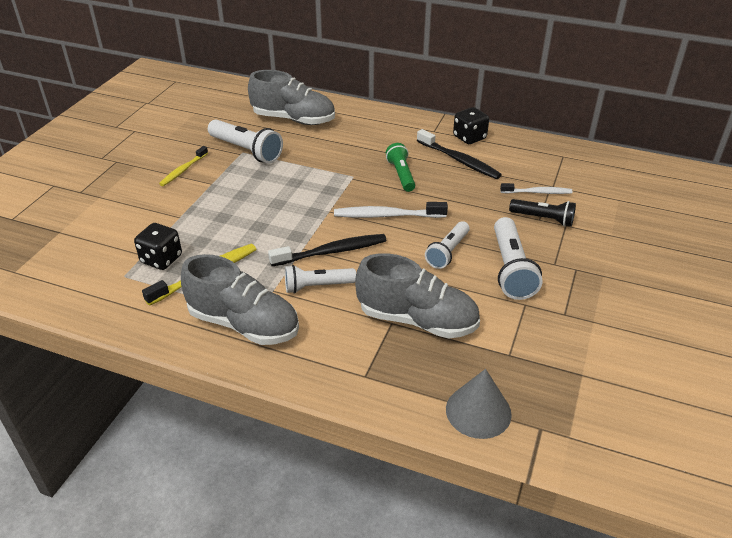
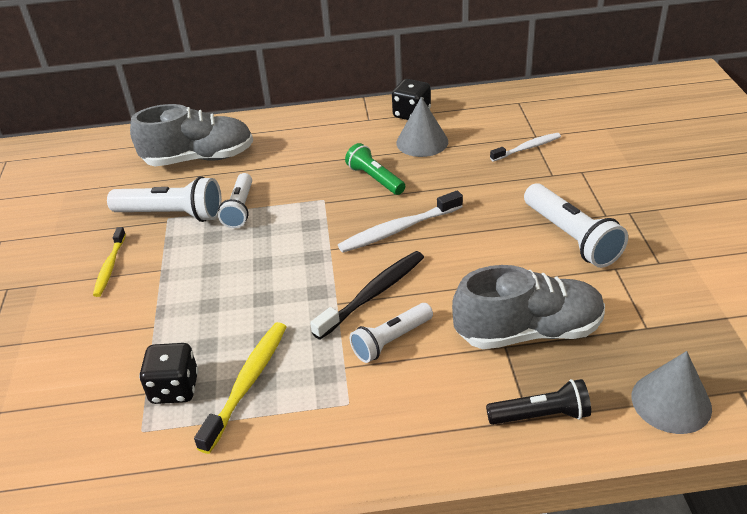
camera: 25 degrees left, 0 degrees up
grey shoe [181,254,299,345] -> none
black toothbrush [417,129,502,179] -> grey cone [396,97,448,157]
white flashlight [425,221,470,269] -> white flashlight moved to [218,173,252,228]
black flashlight [509,199,576,227] -> black flashlight moved to [486,379,591,425]

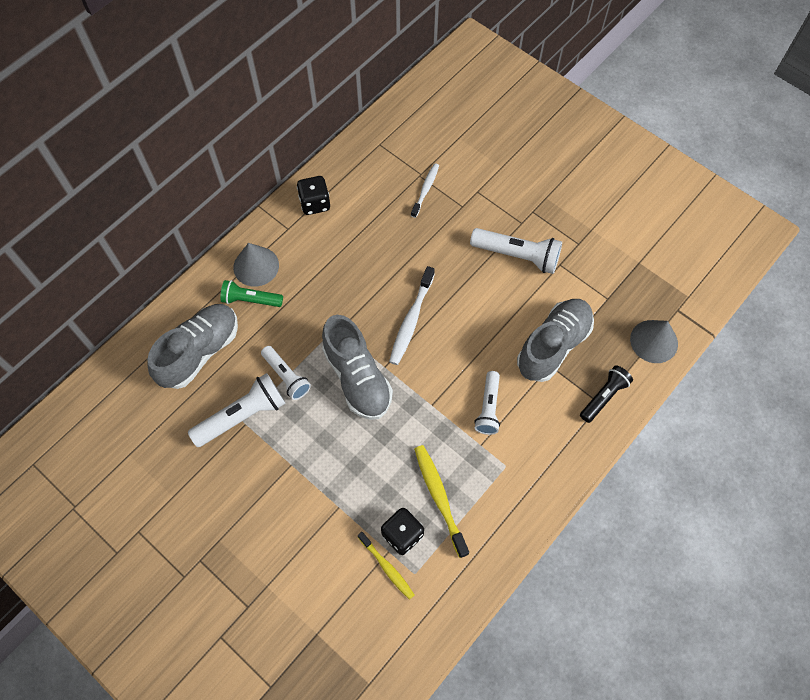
camera: 45 degrees left, 25 degrees up
yellow toothbrush [93,227,126,297] -> yellow toothbrush moved to [358,532,414,600]
black toothbrush [310,251,424,340] -> none
green flashlight [345,143,405,195] -> green flashlight moved to [220,280,283,307]
grey cone [396,97,448,157] -> grey cone moved to [233,243,279,287]
none -> grey shoe [322,315,393,420]

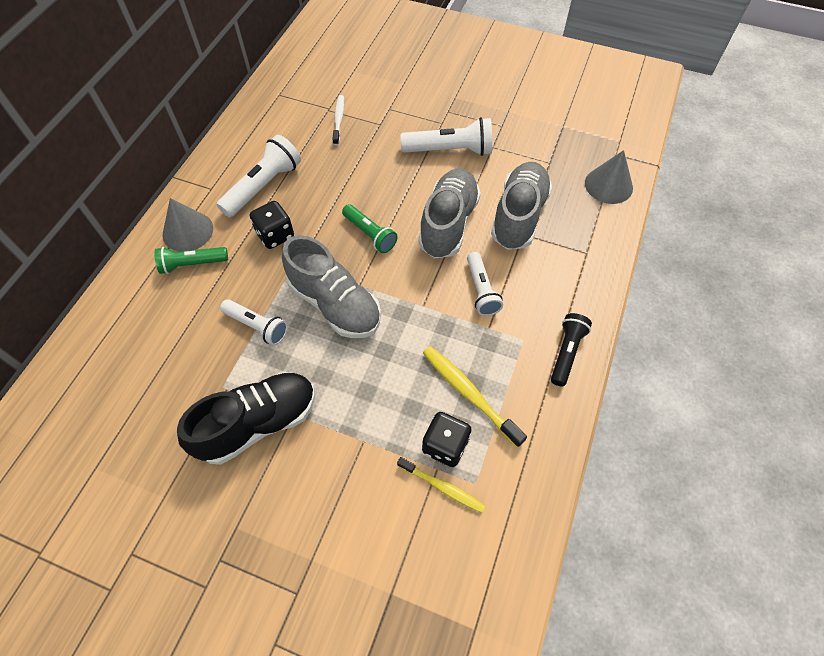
camera: 20 degrees left, 5 degrees down
grey shoe [147,304,238,389] -> grey shoe moved to [418,168,481,258]
white flashlight [188,373,286,447] -> white flashlight moved to [216,135,301,218]
black dice [297,176,330,215] -> black dice moved to [250,201,294,249]
white toothbrush [389,266,435,365] -> green flashlight [342,204,398,253]
black flashlight [580,365,633,423] -> black flashlight moved to [551,313,592,386]
none -> black shoe [177,373,315,465]

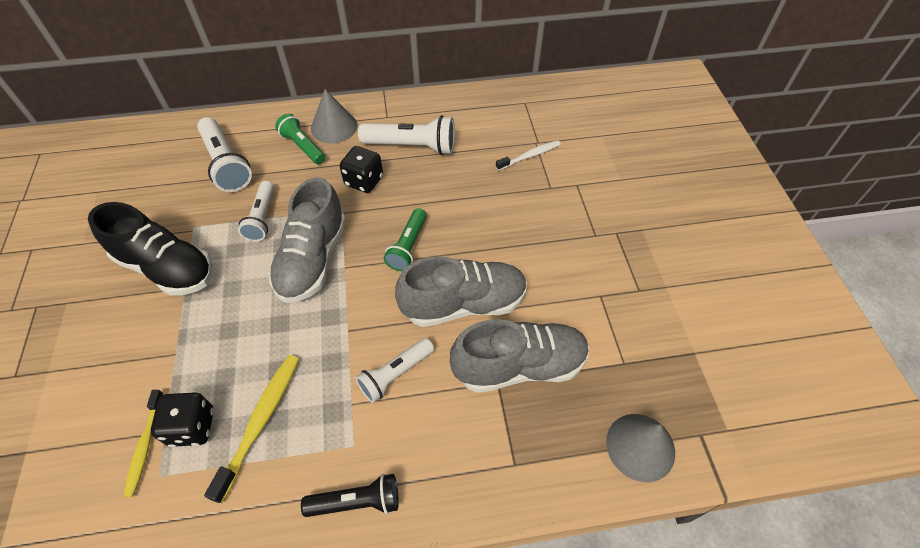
camera: 60 degrees right, 5 degrees down
white flashlight [400,117,492,156] -> white flashlight moved to [197,117,252,192]

